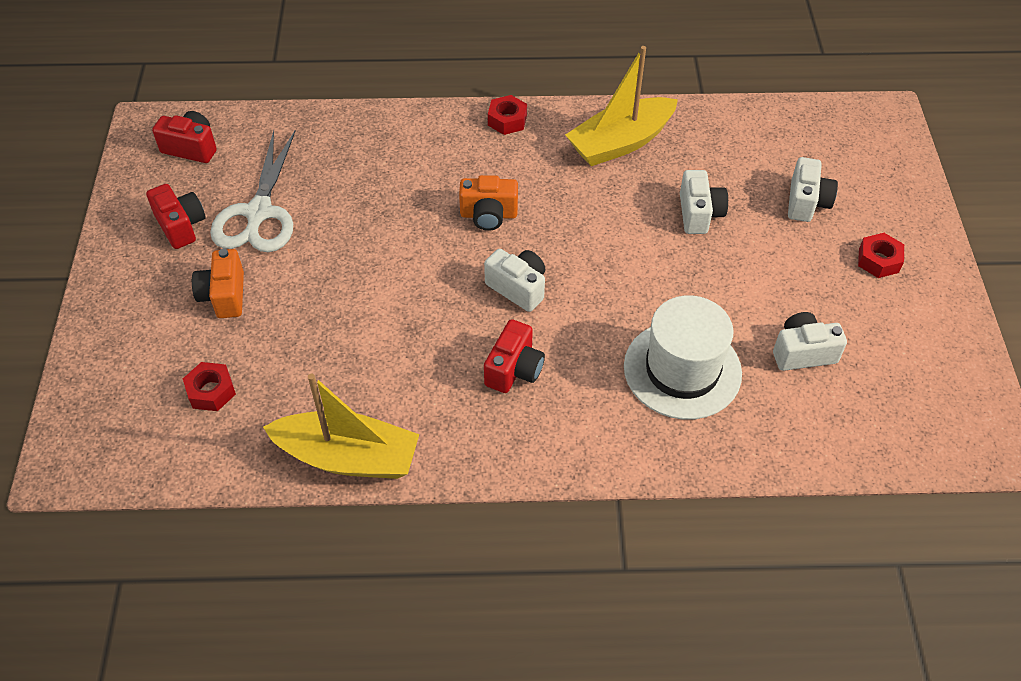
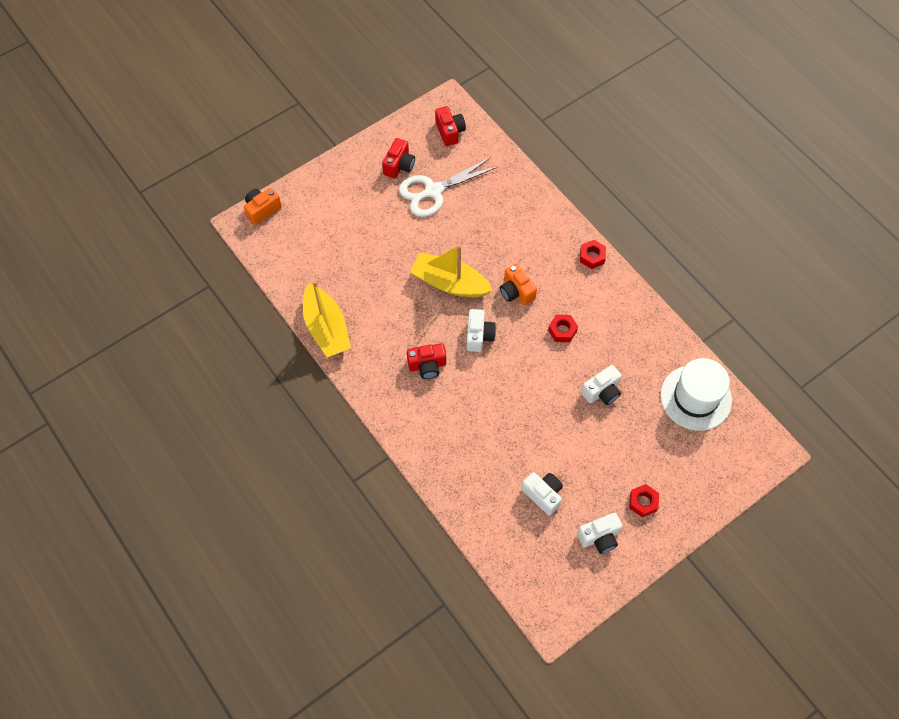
camera: 55 degrees right, 10 degrees up
red nut [183,362,236,411] -> red nut moved to [548,315,578,342]
orange camera [192,249,244,318] -> orange camera moved to [244,188,282,225]
yellow boat [565,46,678,166] -> yellow boat moved to [410,245,493,297]
white hat [624,295,742,420] -> white hat moved to [660,358,732,431]
white camera [788,157,838,222] -> white camera moved to [577,513,622,554]

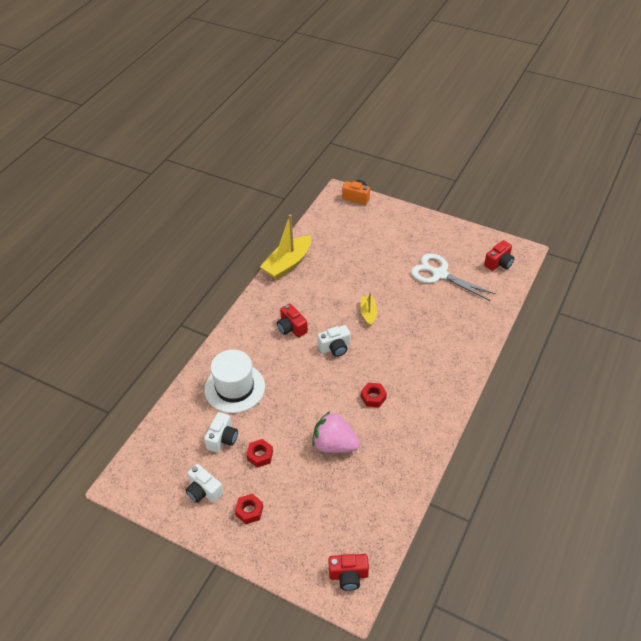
camera: 65 degrees right, 15 degrees down
red camera [382,138,415,178] -> red camera moved to [329,554,369,591]
yellow boat [410,245,493,297] -> yellow boat [360,293,377,326], size x0.54
orange camera [500,264,537,305] -> none
red nut [580,240,606,269] -> red nut moved to [247,439,273,468]
white camera [581,365,622,405] -> pink strawberry [312,411,360,453]
white hat [660,358,732,431] -> white hat moved to [205,350,265,413]

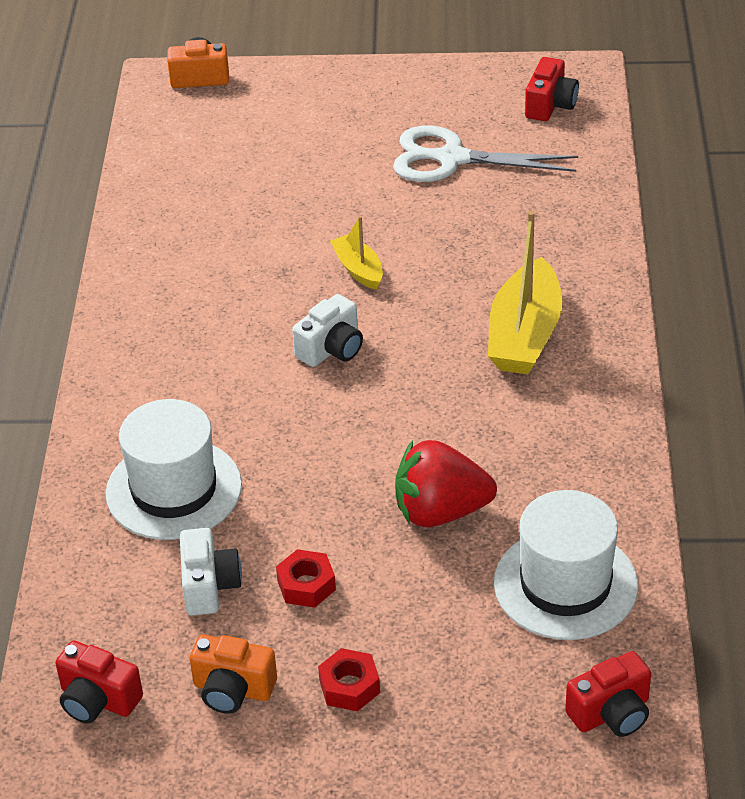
camera: 25 degrees left, 5 degrees down
white camera [186,464,223,503] -> orange camera [190,634,277,714]
yellow boat [260,214,311,280] -> yellow boat moved to [488,211,562,375]
red camera [277,304,308,337] -> red camera moved to [56,641,143,724]
pink strawberry [312,411,360,453] -> red strawberry [395,440,497,527]
red nut [361,383,387,407] -> none
none -> white hat [494,490,638,640]

